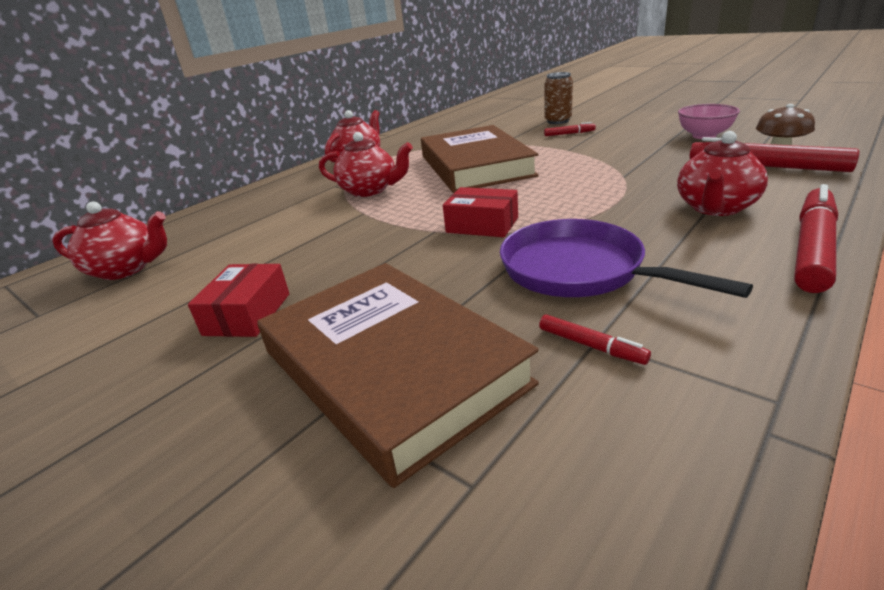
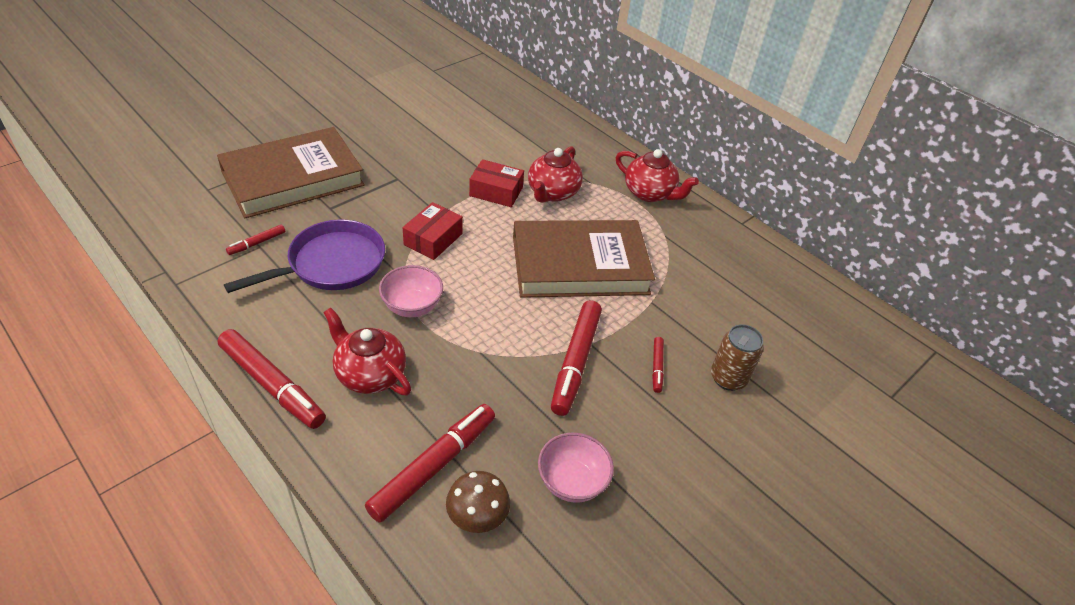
camera: 90 degrees right, 15 degrees up
red teapot [52,201,167,280] -> none
red box [188,264,289,337] -> red box moved to [469,159,524,207]
none -> pink bowl [379,265,443,317]
none -> red marker [551,300,602,416]

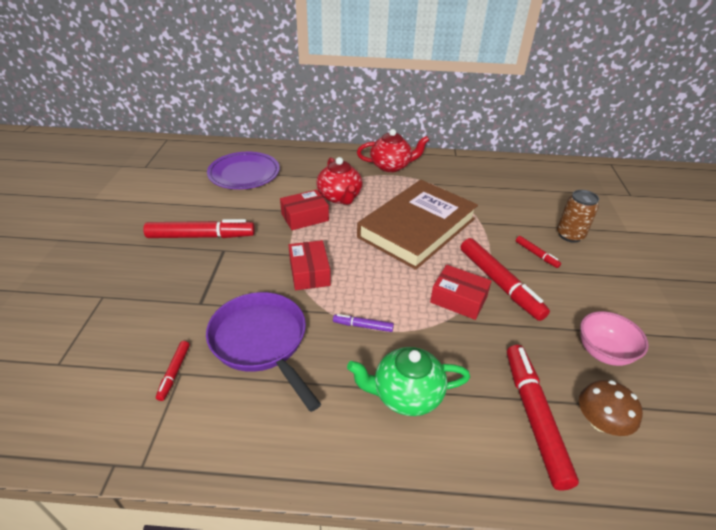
camera: 40 degrees left, 5 degrees down
brown book [217,127,365,218] -> none
red marker [217,329,326,429] -> red marker moved to [143,219,255,238]
purple pan [224,219,385,293] -> purple pan turned 45 degrees counterclockwise [206,292,321,412]
red teapot [323,308,411,395] -> green teapot [347,347,470,416]
pink bowl [379,265,443,317] -> purple marker [333,314,394,332]
none -> purple plate [207,152,280,189]
none -> red box [430,265,492,320]

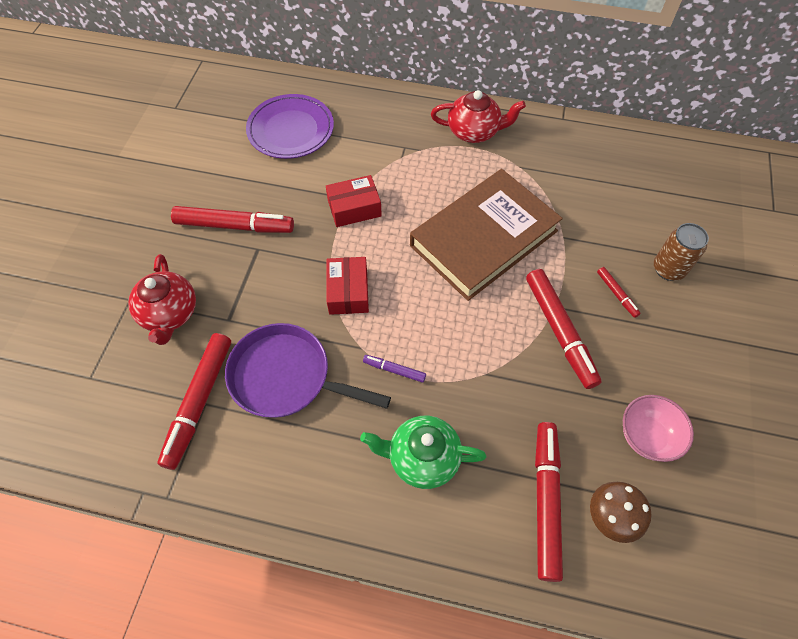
camera: 10 degrees right, 20 degrees up
red marker [156,341,190,401] -> red marker [157,333,231,470], size x2.11
purple pan [206,292,321,412] -> purple pan turned 45 degrees counterclockwise [225,323,391,418]
red teapot [316,157,362,205] -> red teapot moved to [128,254,196,345]
red box [430,265,492,320] -> none

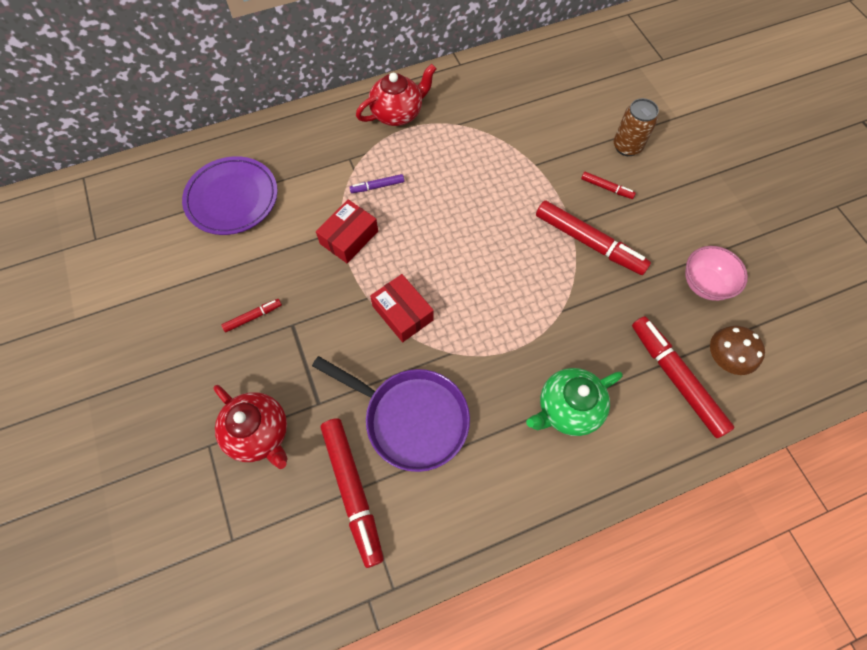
camera: 35 degrees left, 5 degrees up
red marker [171,206,294,233] -> red marker [221,299,282,332], size x0.47
purple pan [225,323,391,418] -> purple pan turned 135 degrees counterclockwise [312,356,470,472]
purple marker [363,355,426,383] -> purple marker moved to [349,174,404,193]
brown book [410,169,563,301] -> none

